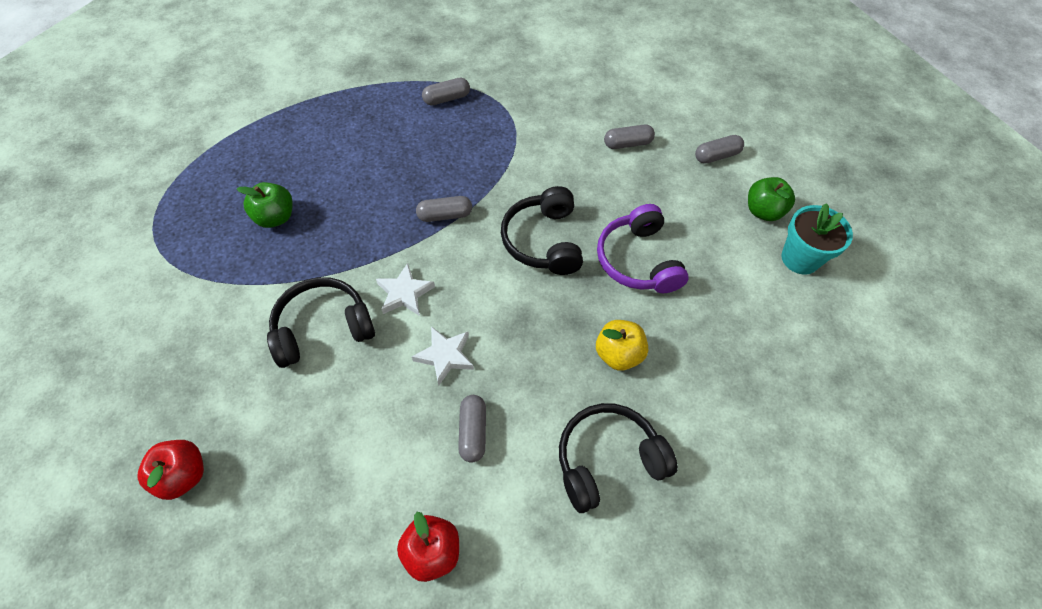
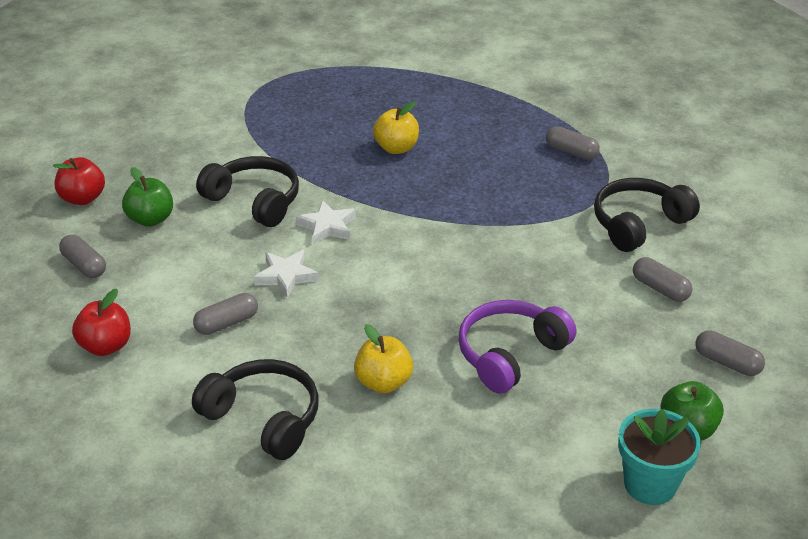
camera: 60 degrees right, 20 degrees down
green apple [237,182,293,228] -> green apple moved to [122,167,173,227]
grey capsule [416,196,472,222] -> grey capsule moved to [59,235,106,278]
black headphones [501,186,583,275] -> black headphones moved to [594,178,700,252]
none -> yellow apple [373,102,419,154]

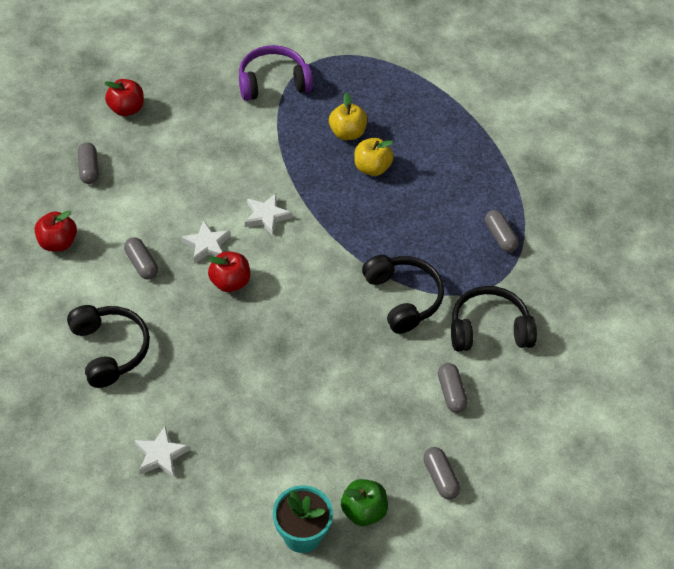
camera: 30 degrees right, 15 degrees up
green apple [122,167,173,227] -> none
grey capsule [193,293,258,335] -> grey capsule turned 60 degrees clockwise [124,237,158,280]
black headphones [196,156,299,227] -> black headphones moved to [362,255,444,334]
yellow apple [354,324,413,393] -> yellow apple moved to [329,93,367,140]
purple headphones [458,300,576,394] -> purple headphones moved to [239,45,313,101]
none -> white star [135,425,190,478]
none -> red apple [208,251,250,292]

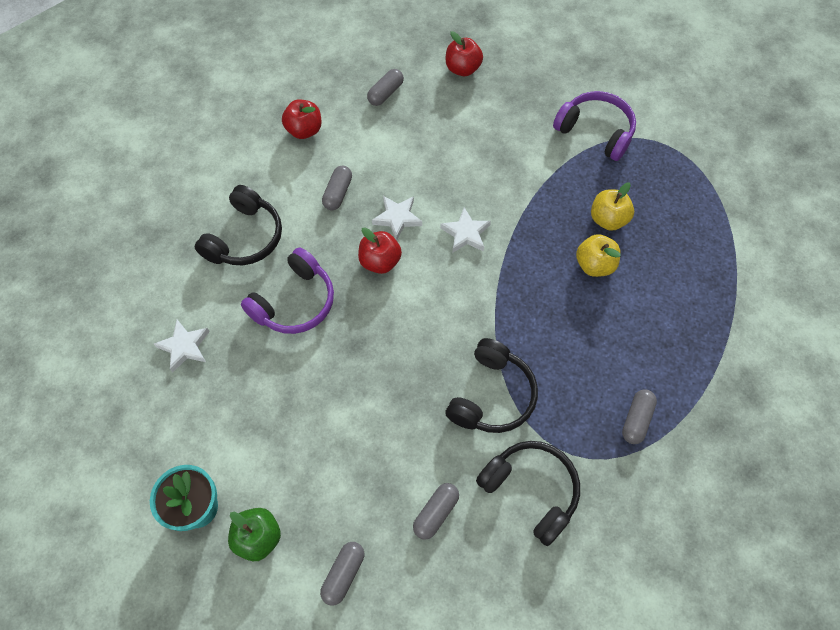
camera: 50 degrees right, 10 degrees up
none -> purple headphones [241,247,334,334]

